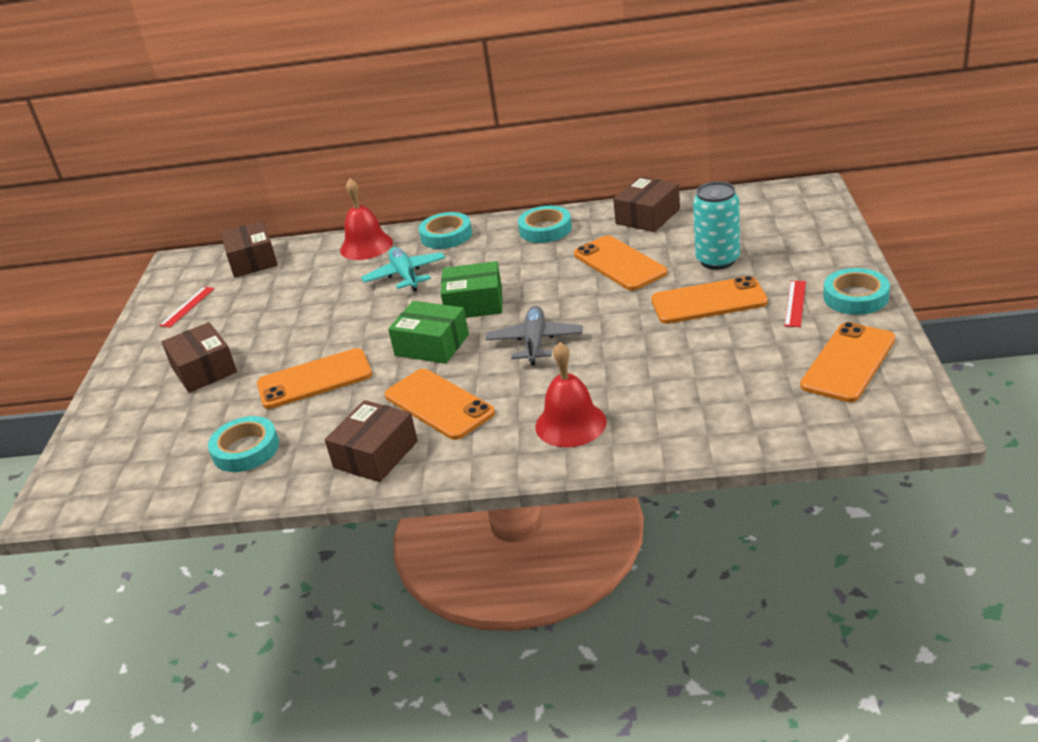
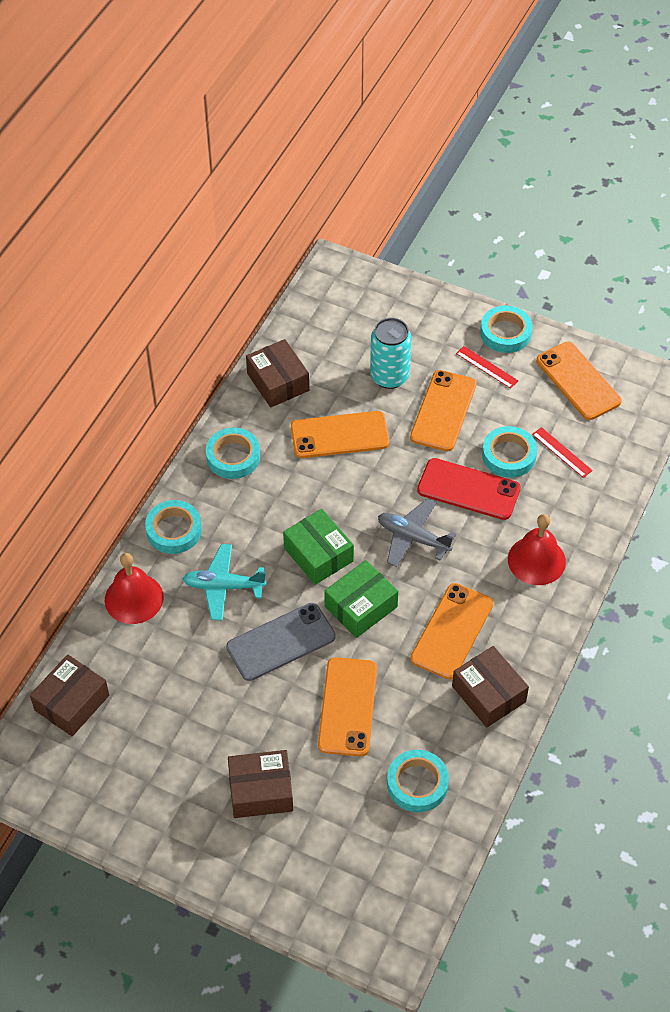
camera: 70 degrees left, 20 degrees up
red ruler [159,287,215,328] -> red ruler moved to [532,427,593,478]
brown box [221,221,278,278] -> brown box turned 60 degrees counterclockwise [30,655,109,736]
orange phone [385,369,495,440] -> orange phone turned 45 degrees counterclockwise [410,583,493,679]
green box [441,261,502,318] -> green box turned 60 degrees counterclockwise [283,509,354,585]
none -> grey phone [226,603,335,681]
none -> red phone [417,458,521,520]
none -> turquoise tape [482,426,537,478]

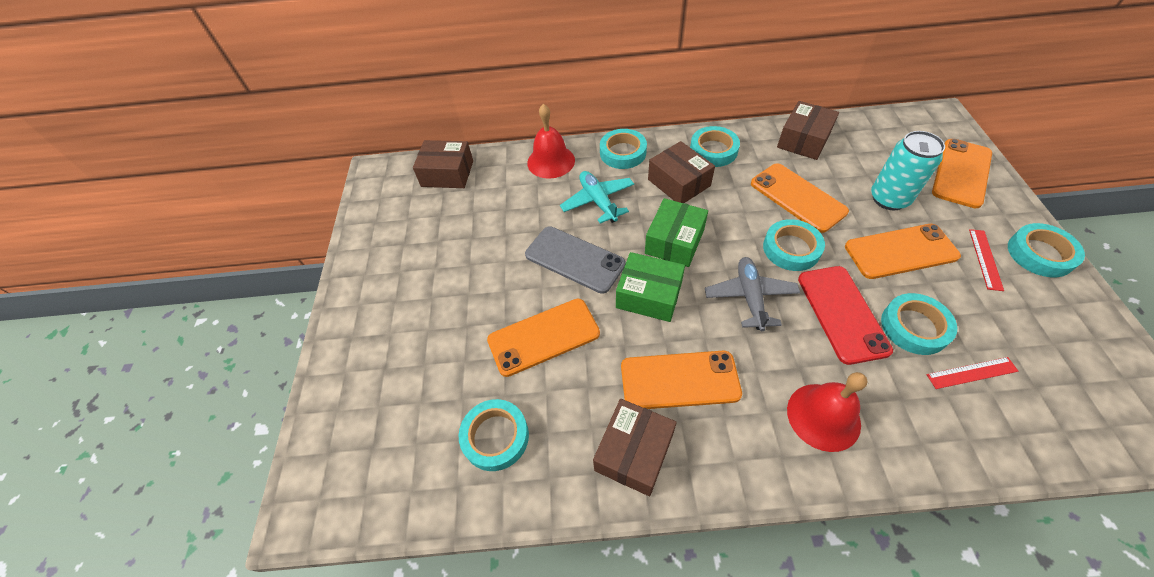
camera: 65 degrees right, 0 degrees up
brown box [228,750,293,818] -> brown box moved to [648,141,715,203]
red ruler [532,427,593,478] -> red ruler turned 60 degrees clockwise [926,357,1018,389]
orange phone [536,342,622,420] -> orange phone moved to [932,139,992,208]
none -> turquoise tape [763,219,825,271]

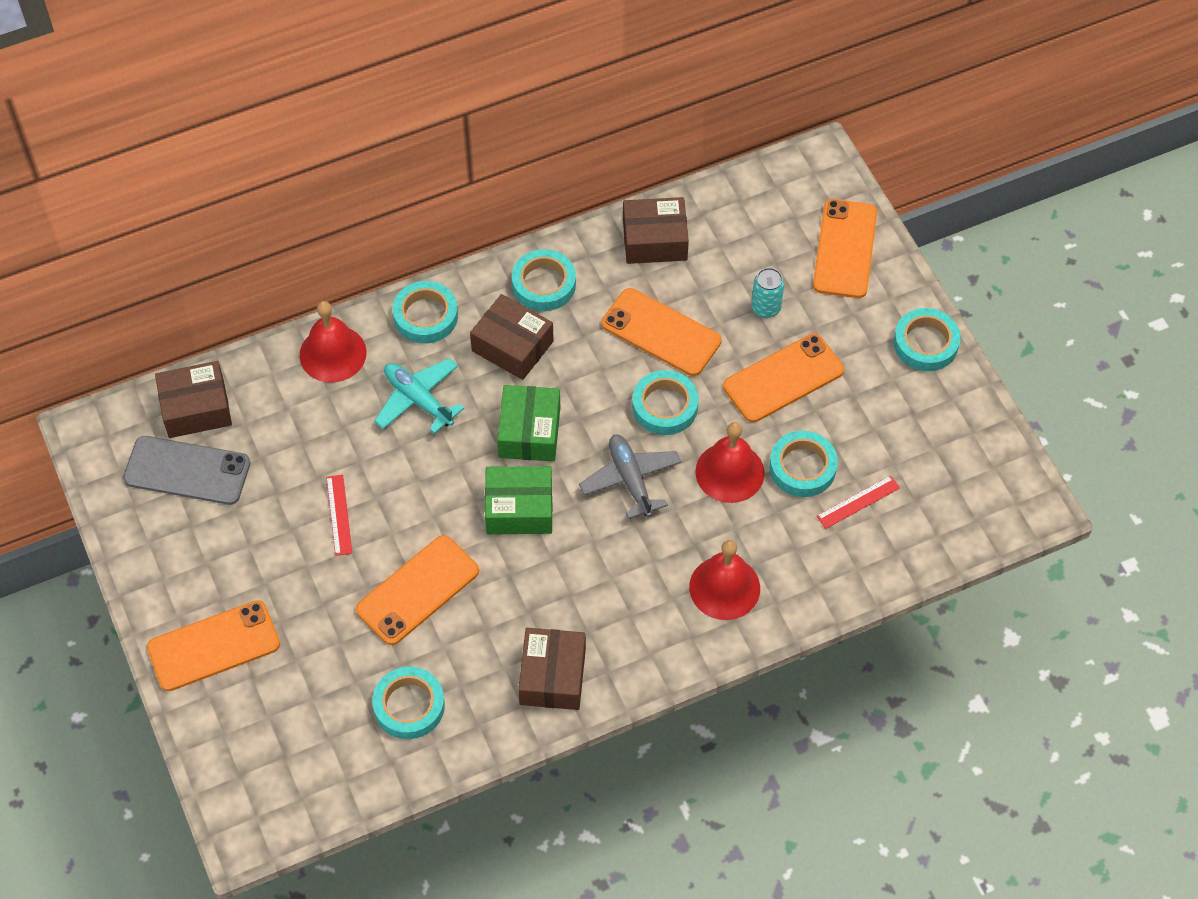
camera: 25 degrees left, 5 degrees up
grey phone [525,226,626,294] -> grey phone moved to [123,436,250,505]
orange phone [621,351,742,409] -> orange phone moved to [147,600,280,691]
brown box [777,101,839,160] -> brown box turned 75 degrees clockwise [623,197,689,264]
red phone [798,266,893,365] -> red bell [695,422,765,503]
turquoise can [871,131,945,210] -> turquoise can [751,268,784,318], size x0.62
red ruler [969,229,1004,291] -> red ruler moved to [326,474,352,556]

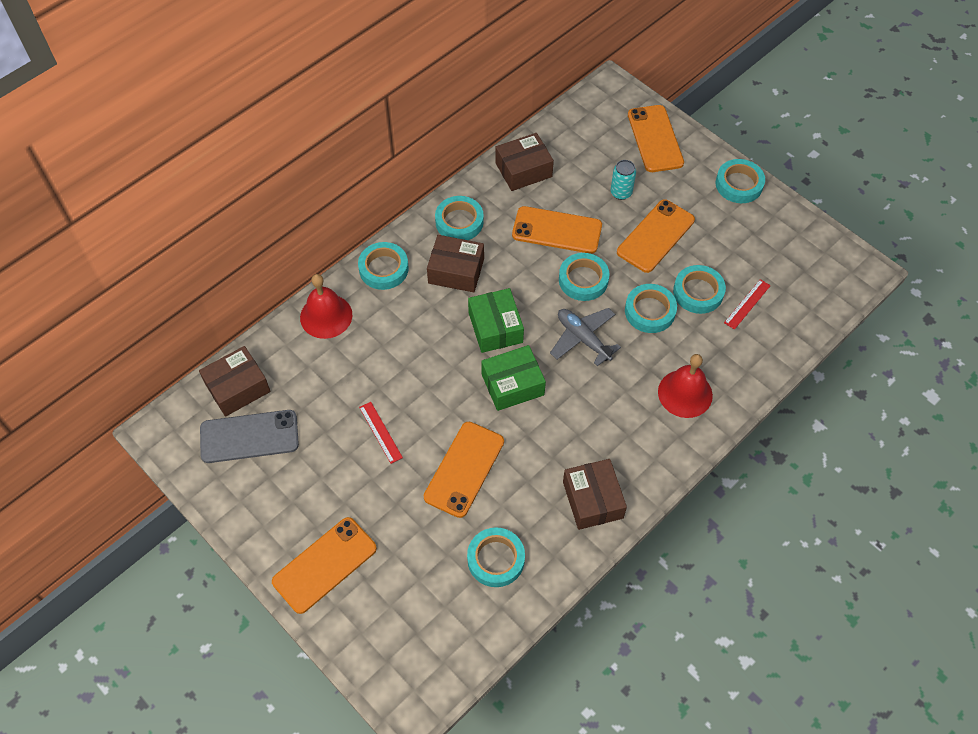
camera: 20 degrees left, 0 degrees up
turquoise plane [374,358,464,434] -> none
red bell [695,422,765,503] -> turquoise tape [625,284,677,333]

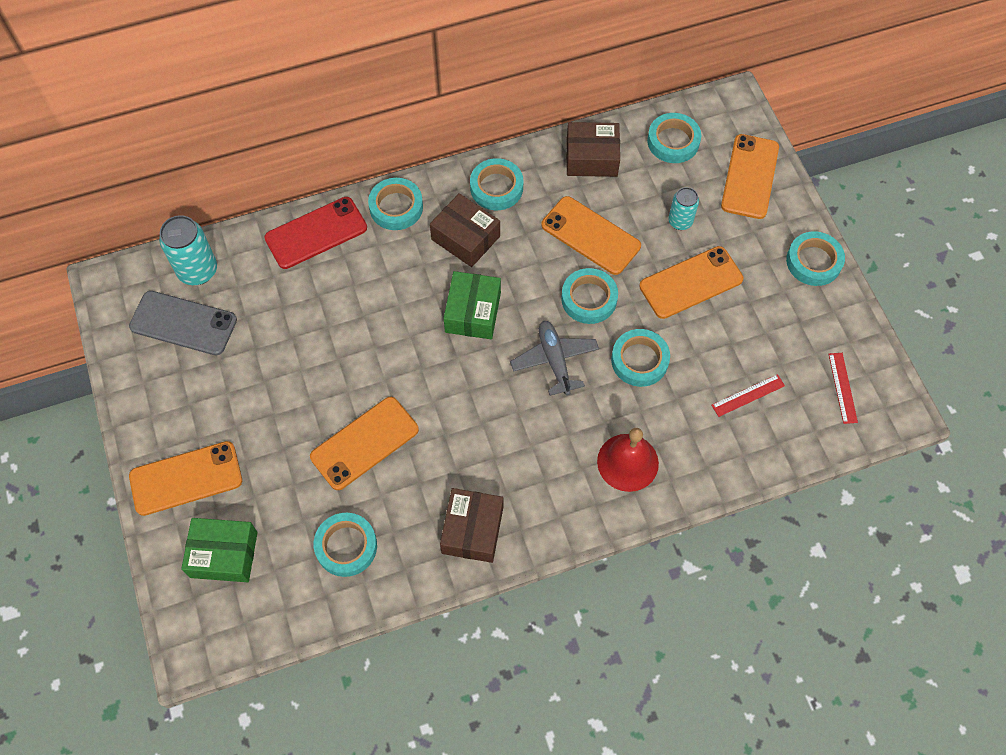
camera: 25 degrees right, 5 degrees up
brown box [199,346,270,417] -> turquoise can [159,215,217,285]
red bell [300,274,352,339] -> red phone [264,197,367,269]
red ruler [359,402,403,464] -> red ruler moved to [829,353,858,424]
green box [481,345,546,411] -> green box moved to [181,518,258,582]
turquoise tape [673,265,726,314] -> turquoise tape moved to [647,113,701,163]

